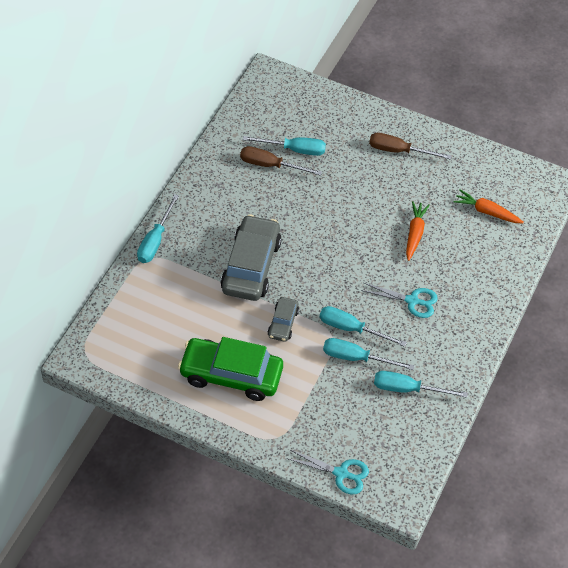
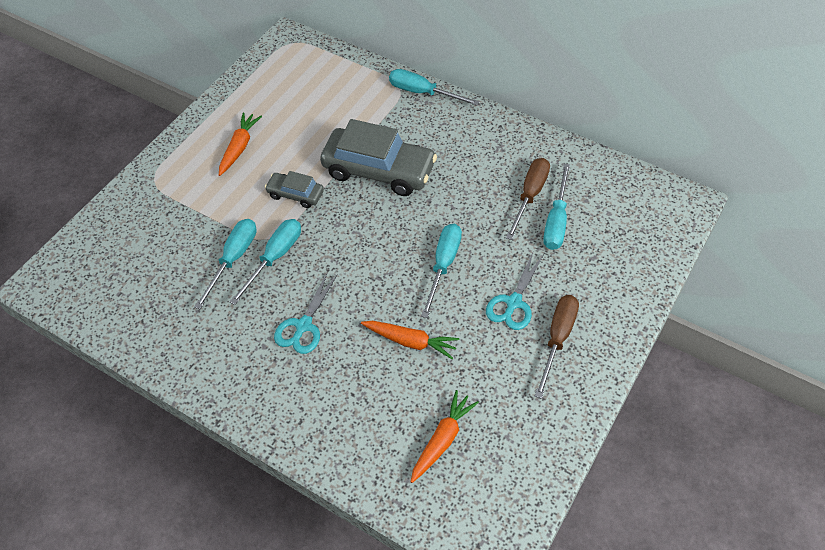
camera: 100 degrees right, 0 degrees up
green car [178,337,283,401] -> orange carrot [219,112,262,176]
turquoise scissors [287,450,369,494] -> turquoise scissors moved to [486,253,544,330]
turquoise screwdriver [374,371,468,398] -> turquoise screwdriver moved to [421,224,462,318]

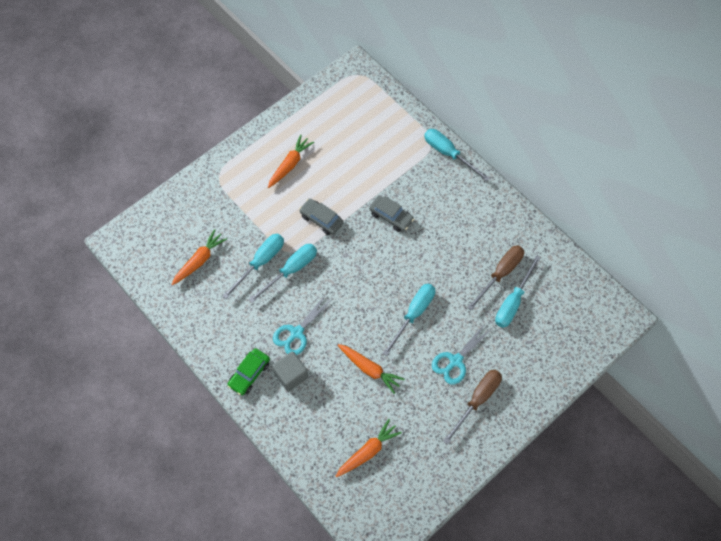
camera: 15 degrees right, 10 degrees up
grey car [320,119,437,196] -> grey car [369,196,414,232], size x0.50
none -> orange carrot [171,229,227,285]
none -> green car [228,348,270,395]
none -> grey cube [272,351,308,392]

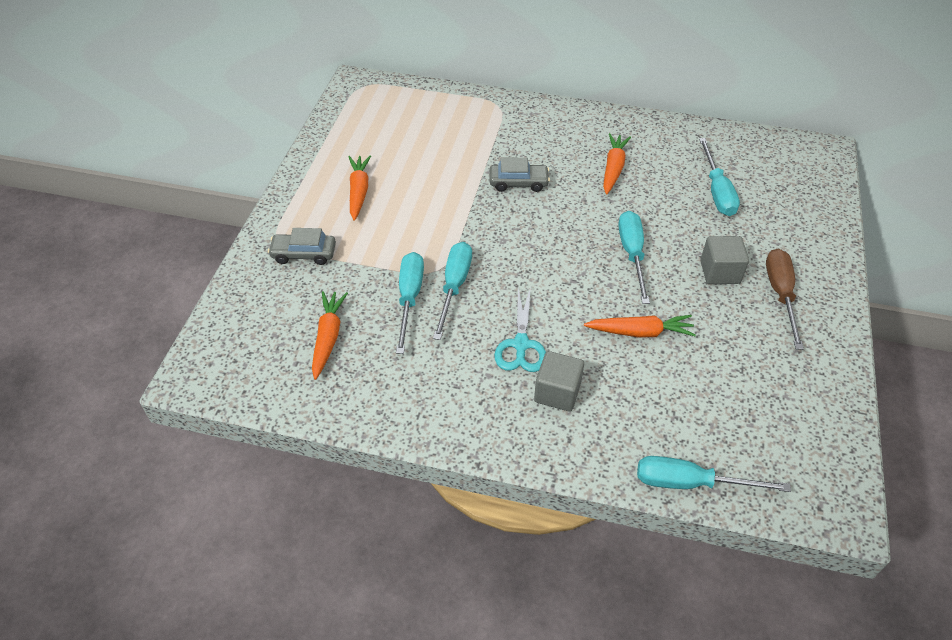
camera: 35 degrees left, 15 degrees down
green car [228,348,270,395] -> none
grey car [299,199,343,235] -> grey car moved to [268,228,336,265]
orange carrot [336,419,402,477] -> orange carrot moved to [603,133,631,195]
turquoise screwdriver [424,129,490,181] -> turquoise screwdriver moved to [637,456,791,492]
turquoise scissors [432,324,491,385] -> grey cube [701,236,749,284]
brown screwdriver [467,245,524,310] -> none

